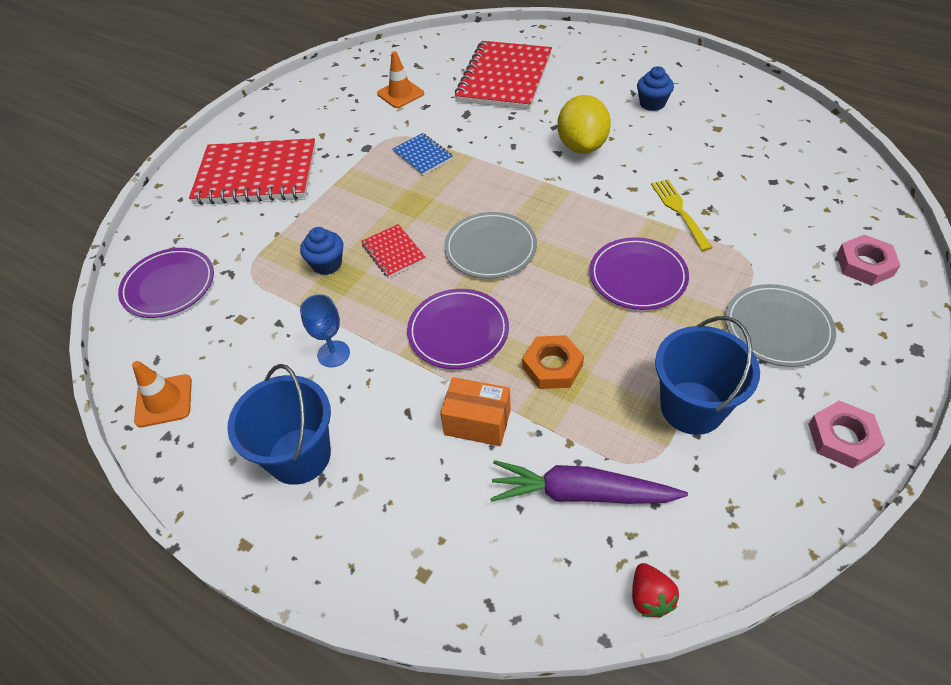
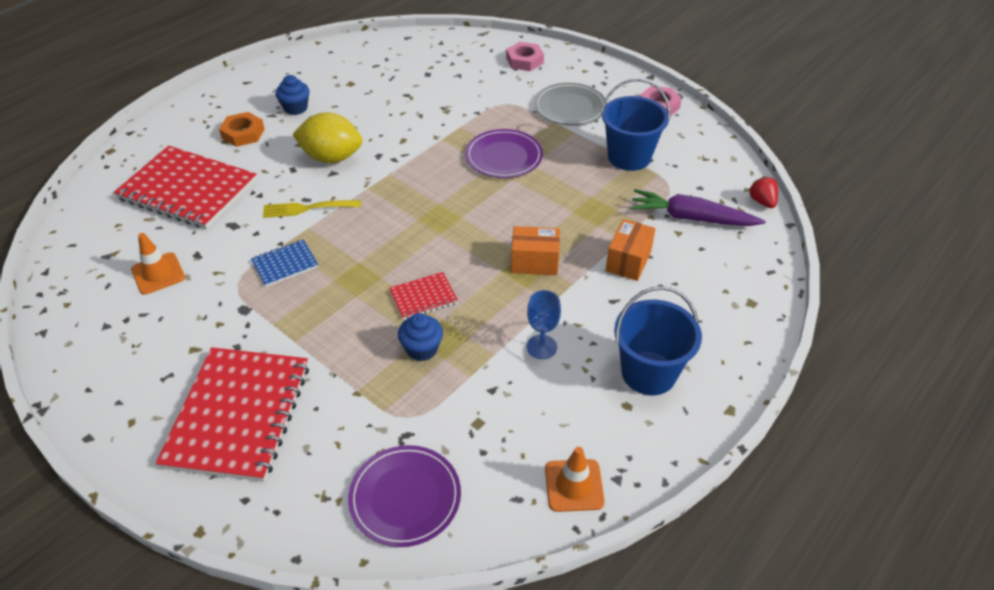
camera: 85 degrees left, 5 degrees down
purple plate [407,289,509,369] -> orange box [511,226,560,275]
grey plate [444,212,537,279] -> none
purple carrot [490,460,688,504] -> purple carrot turned 90 degrees clockwise [630,189,766,226]
orange nut [522,335,584,389] -> orange nut moved to [219,112,265,147]
red strawberry [632,563,679,618] -> red strawberry turned 105 degrees counterclockwise [749,176,778,208]
yellow fork [651,179,712,251] -> yellow fork moved to [263,200,361,218]

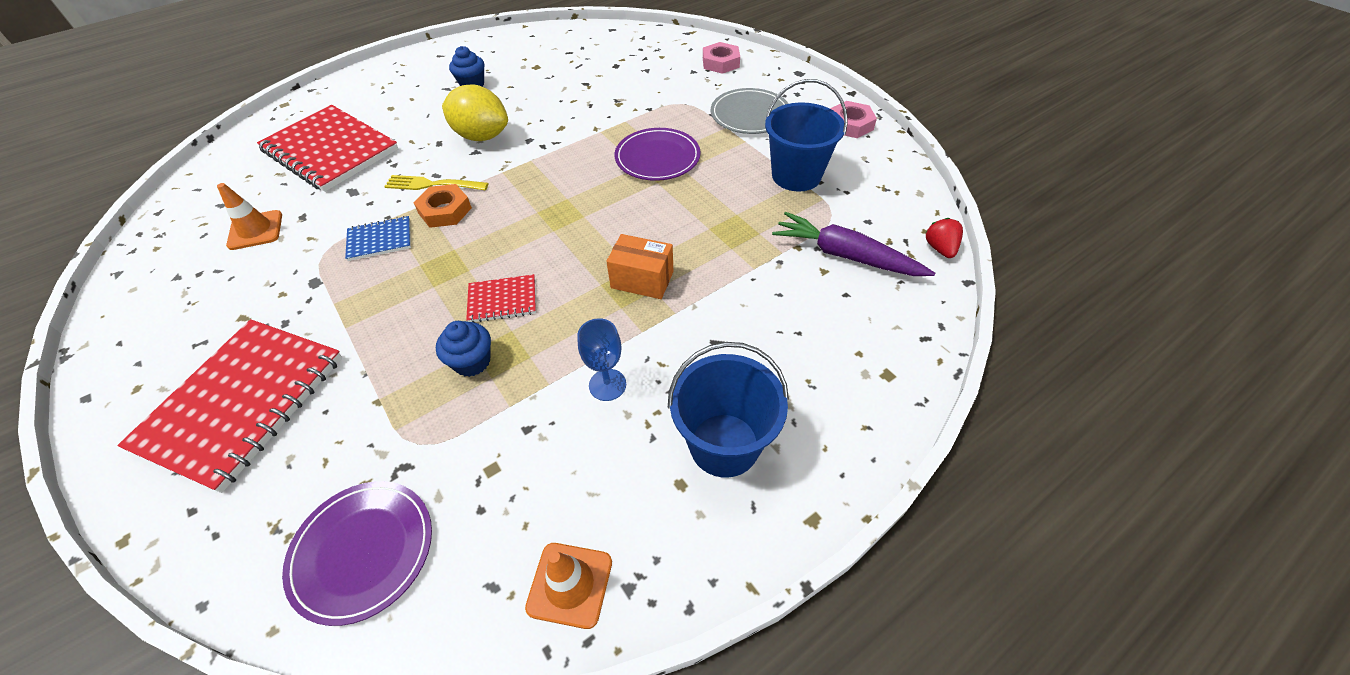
camera: 15 degrees right, 5 degrees up
orange nut [219,112,265,147] -> orange nut moved to [414,184,472,228]
orange box [605,219,655,281] -> none

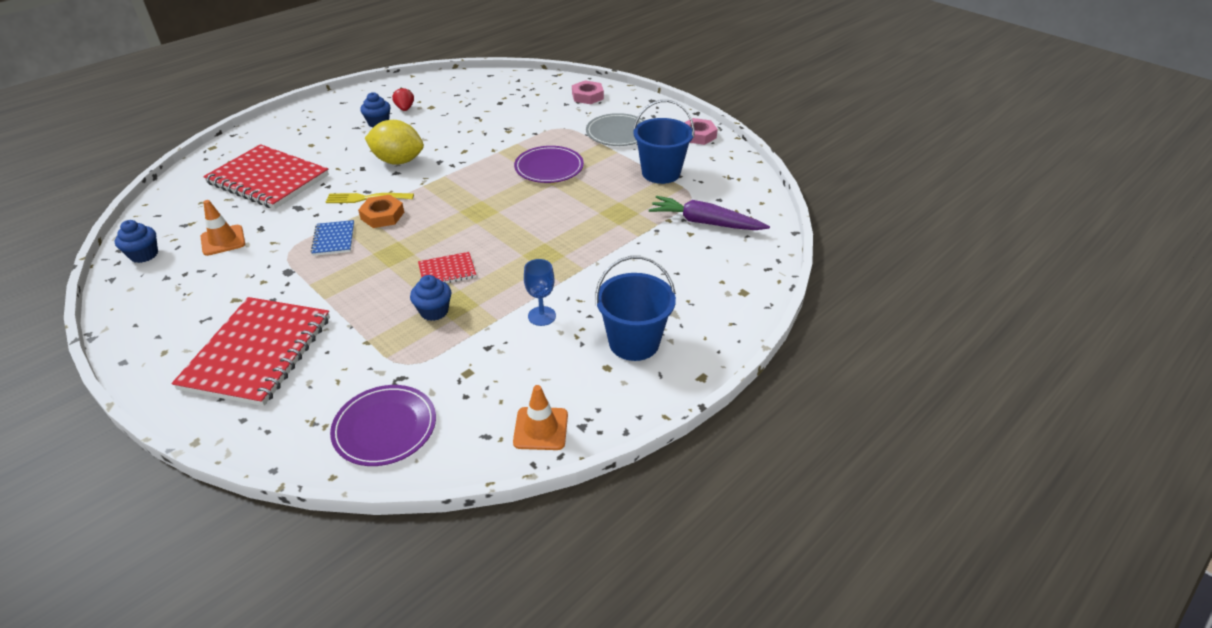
camera: 10 degrees left, 10 degrees down
blue notebook [345,216,411,261] -> blue notebook turned 75 degrees counterclockwise [311,220,354,256]
orange box [606,234,674,299] -> none
red strawberry [925,218,963,258] -> red strawberry moved to [392,87,414,111]
none -> blue cupcake [115,220,158,263]

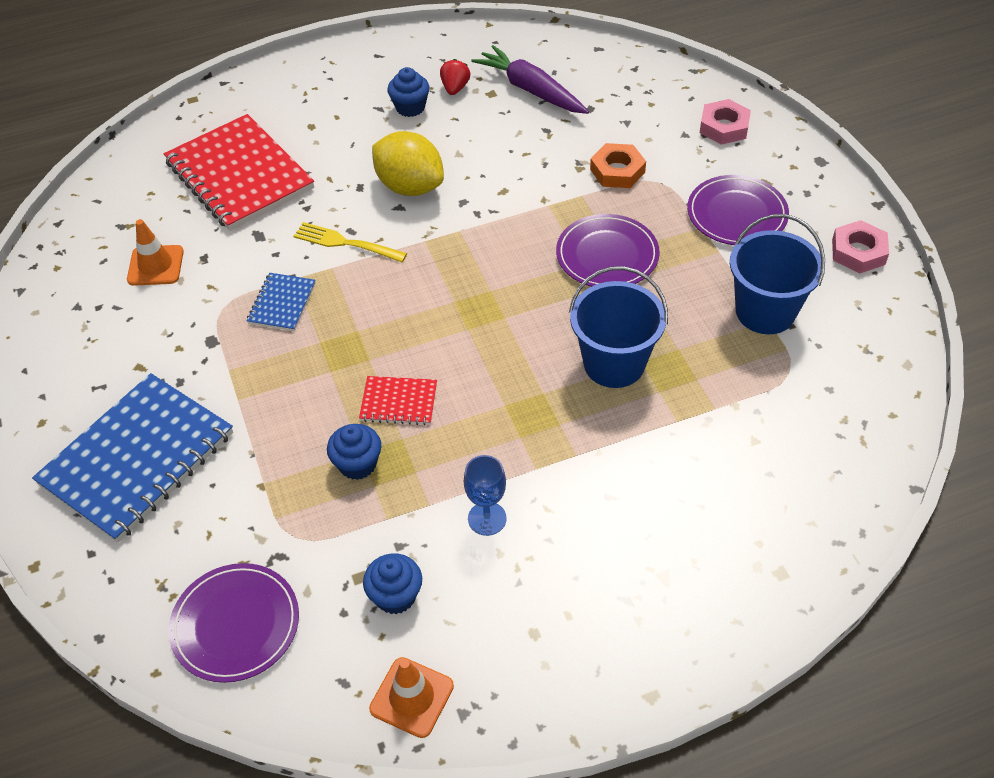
camera: 25 degrees right, 10 degrees up
blue cupcake [115,220,158,263] -> blue cupcake moved to [363,553,422,614]
red notebook [172,297,330,406] -> blue notebook [32,373,233,543]
orange nut [358,195,404,228] -> orange nut moved to [590,143,646,188]
grey plate [586,113,645,146] -> purple plate [687,175,789,245]
blue bucket [595,256,676,361] -> blue bucket moved to [569,266,668,388]
purple carrot [649,196,770,230] -> purple carrot moved to [471,45,589,114]

